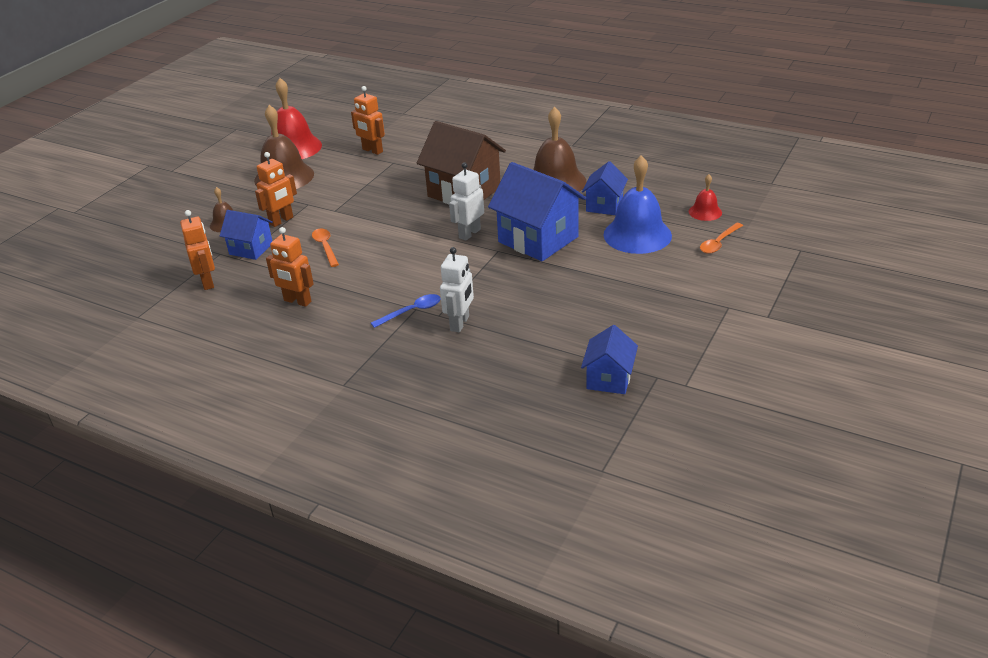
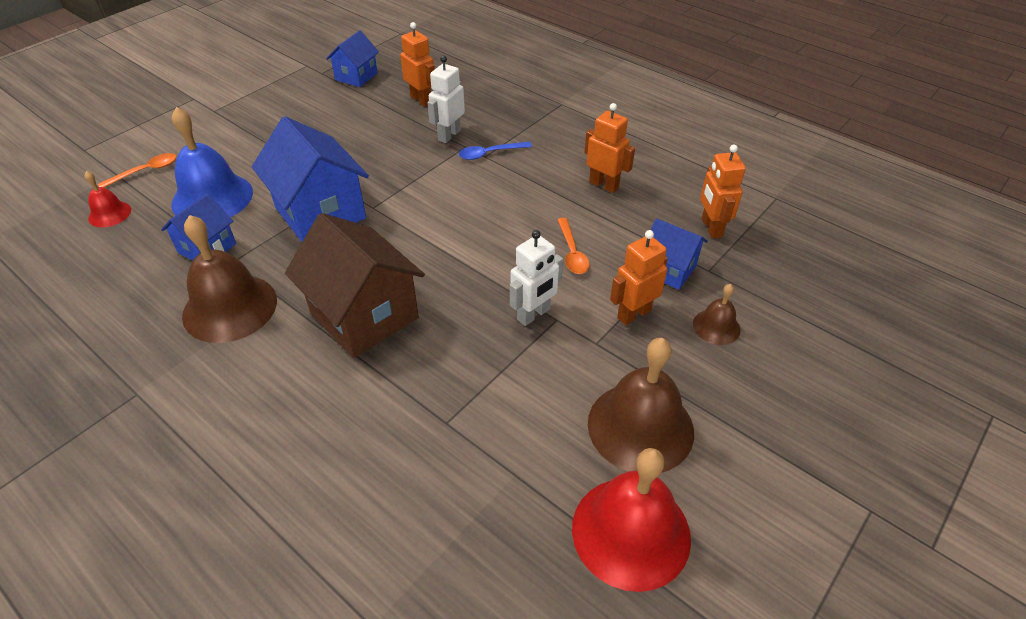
camera: 170 degrees left, 10 degrees up
orange robot [351,86,385,155] -> orange robot moved to [400,22,435,107]
white robot [449,163,484,241] -> white robot moved to [510,230,563,326]

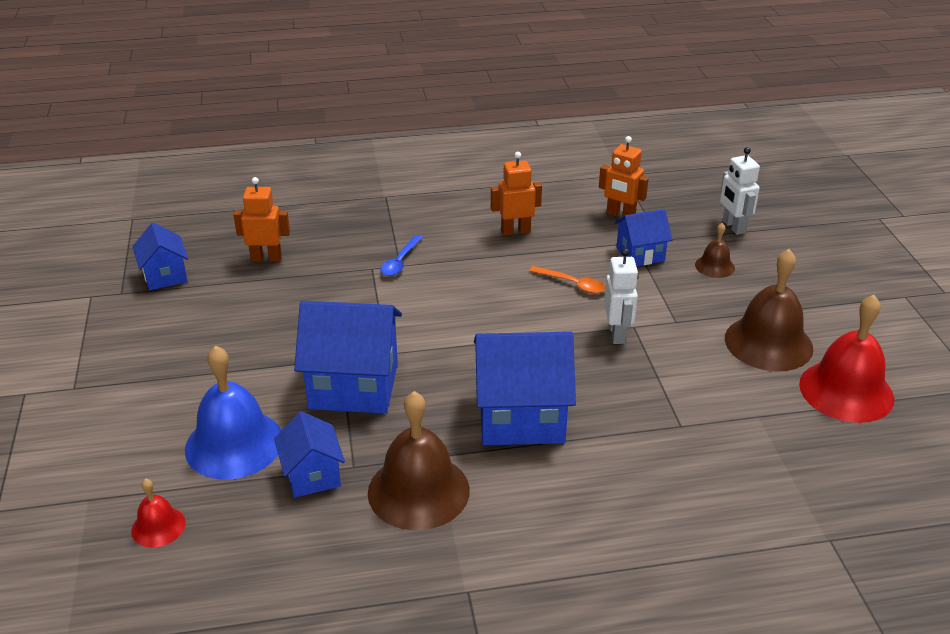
camera: 50 degrees left, 10 degrees down
orange spoon [98,153,176,188] -> none
brown house [285,213,425,358] -> blue house [474,332,576,445]
white robot [427,56,465,143] -> white robot moved to [720,147,760,235]
orange robot [610,230,668,325] -> none

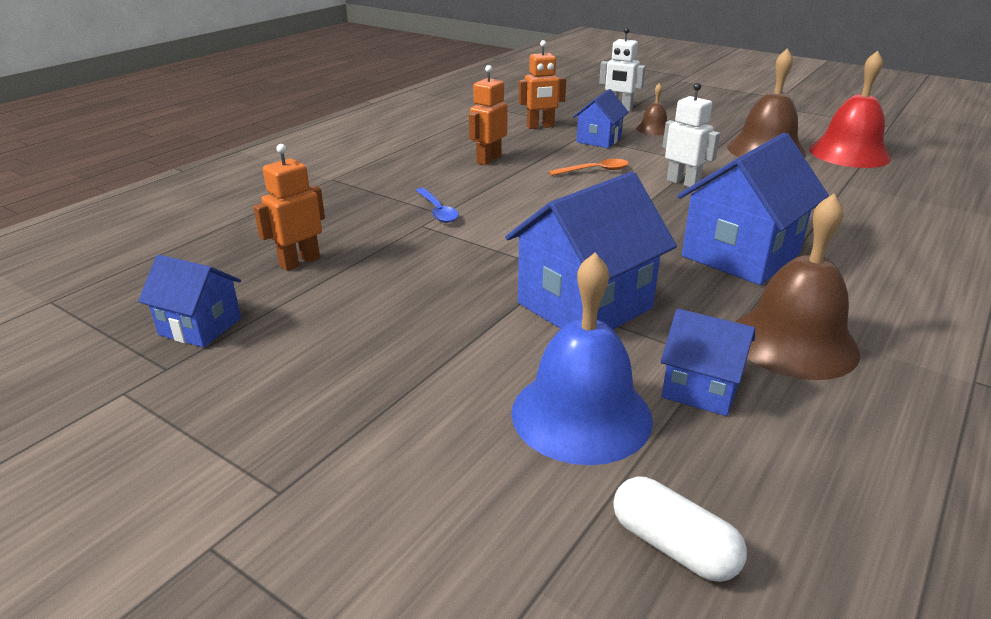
camera: 45 degrees left, 5 degrees down
red bell [131,478,186,548] -> white capsule [613,476,747,582]

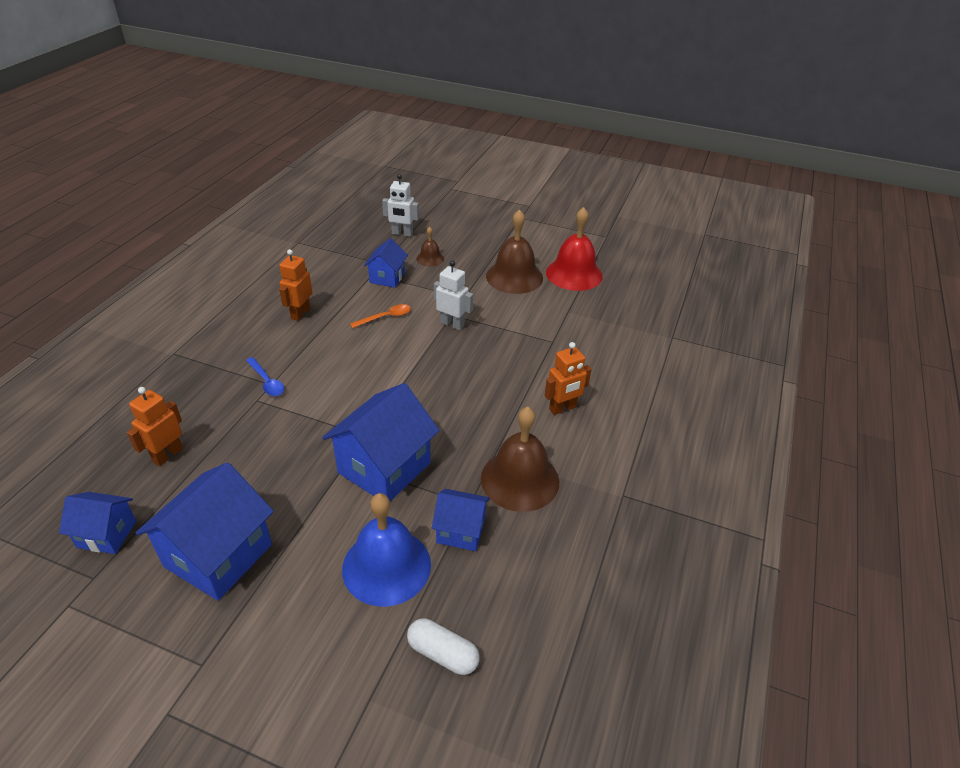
camera: 15 degrees left, 10 degrees up
orange robot [519,40,566,129] -> orange robot moved to [545,342,592,415]
blue house [677,133,829,285] -> blue house moved to [136,462,274,601]

